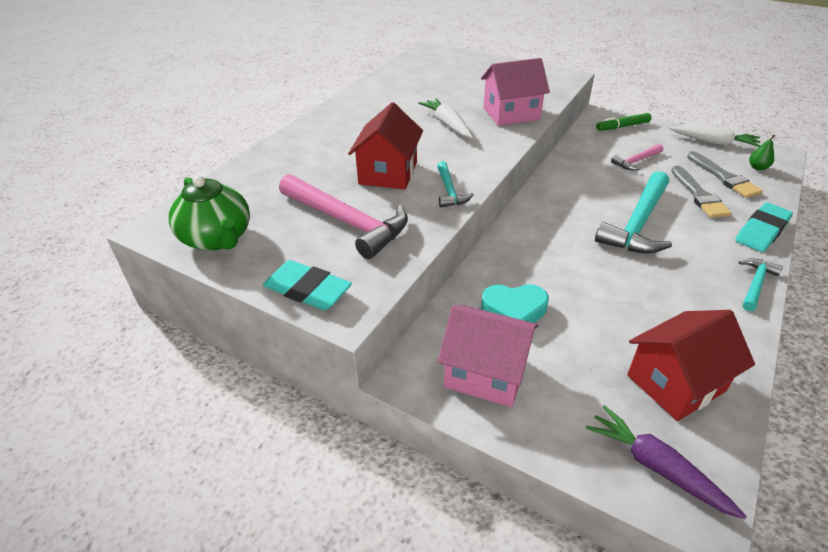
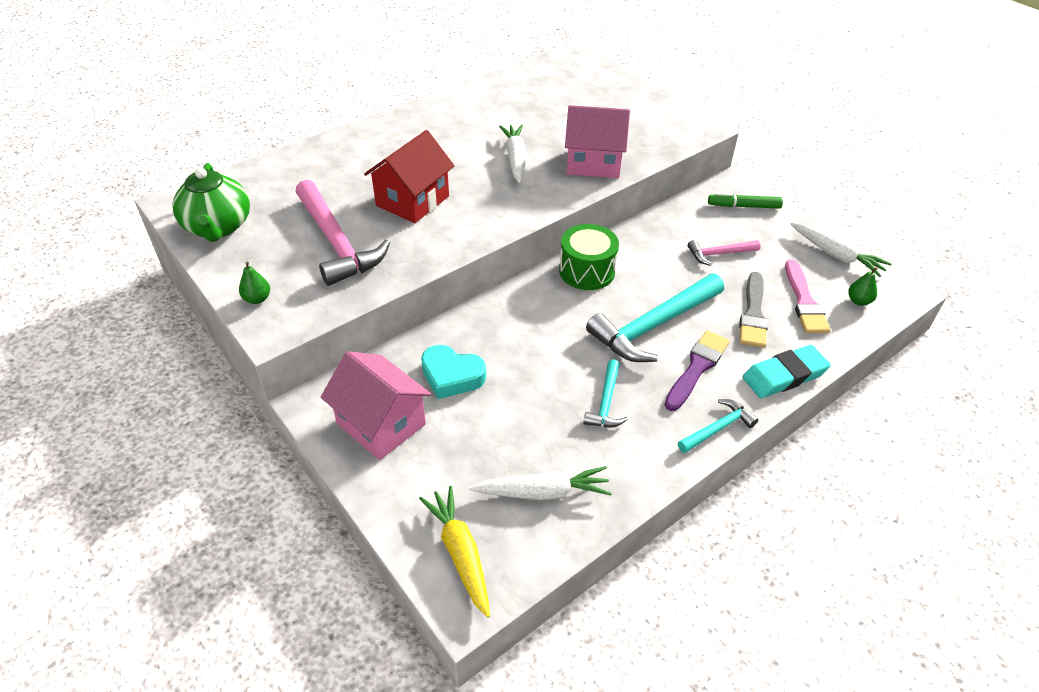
camera: 20 degrees right, 5 degrees up
turquoise eraser [263,260,352,310] -> green pear [239,261,270,304]
turquoise hammer [437,161,474,207] -> turquoise hammer moved to [583,359,628,427]
purple carrot [586,405,747,519] -> yellow carrot [419,486,490,618]
red house [627,310,755,421] -> white carrot [470,466,612,500]
grey brush [687,151,763,198] -> pink brush [785,260,830,333]
none -> green drum [559,224,619,290]
none -> purple brush [664,330,730,411]

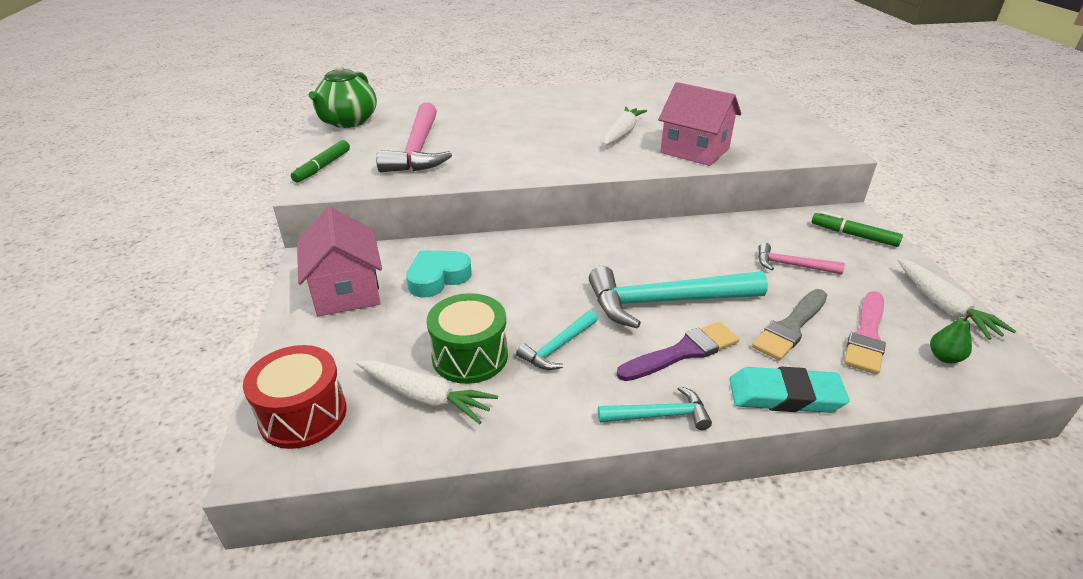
camera: 30 degrees right, 10 degrees down
green pear [239,261,270,304] -> green marker [291,140,350,182]
red house [364,130,455,223] -> none
yellow carrot [419,486,490,618] -> red drum [243,345,347,449]
turquoise heart [421,345,486,399] -> turquoise heart turned 90 degrees clockwise [406,250,472,298]
green drum [559,224,619,290] -> green drum moved to [427,293,508,384]

